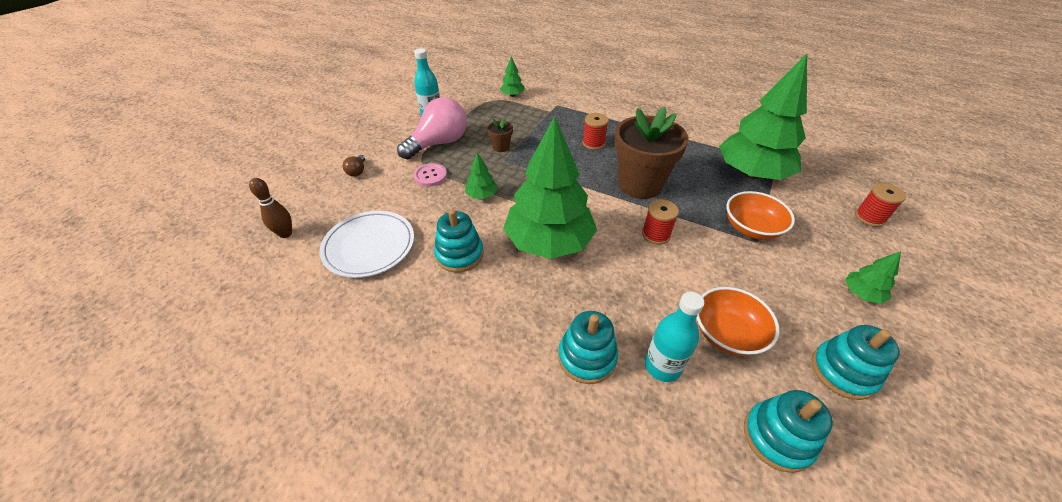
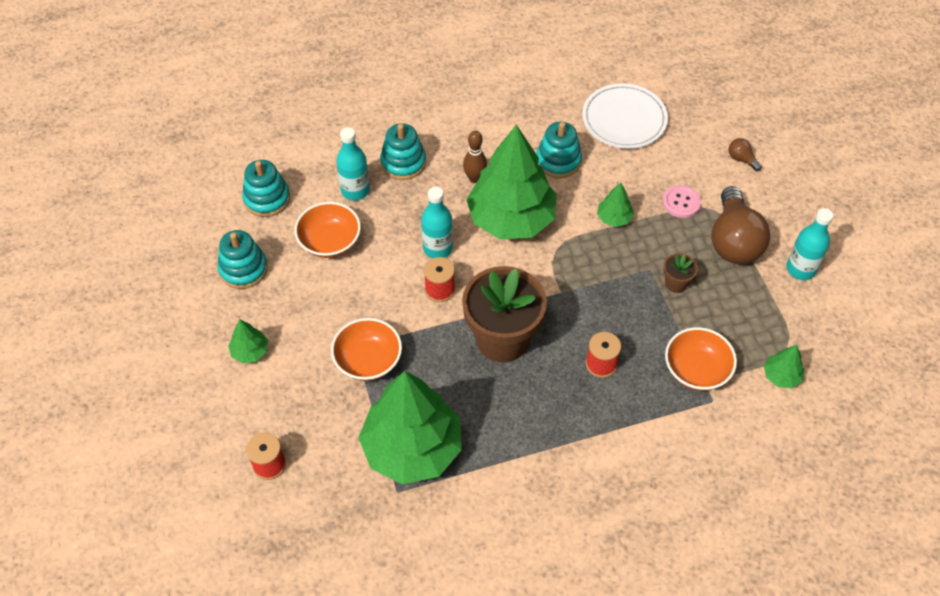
camera: 135 degrees right, 10 degrees up
brown bowling pin [249,178,292,238] -> brown bowling pin moved to [463,131,487,183]
pink light bulb [397,97,467,159] -> brown light bulb [711,186,770,264]
none -> turquoise bottle [421,187,453,258]
none -> orange bowl [665,327,737,391]

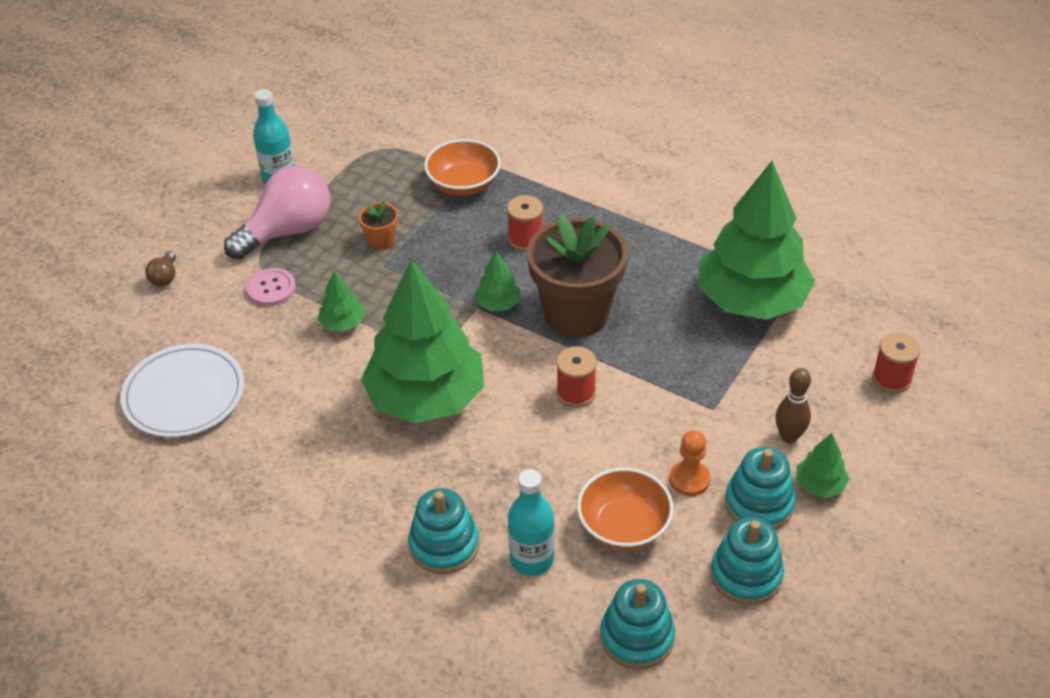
camera: 130 degrees left, 10 degrees down
orange bowl [331,318,402,381] -> none
turquoise bottle [421,187,453,258] -> none
brown bowling pin [463,131,487,183] -> brown bowling pin moved to [775,368,811,443]
turquoise stacking toy [536,122,582,178] -> turquoise stacking toy moved to [725,447,796,530]
brown flower pot [663,253,698,293] -> orange flower pot [358,201,398,250]
brown light bulb [711,186,770,264] -> pink light bulb [224,166,330,260]
green tree [764,345,804,388] -> green tree moved to [474,251,521,311]
none -> orange pawn [669,430,710,496]

